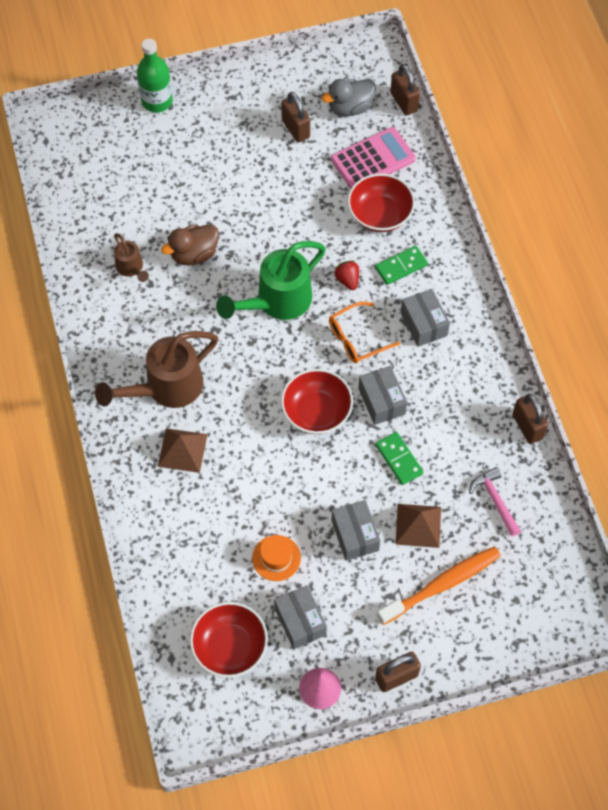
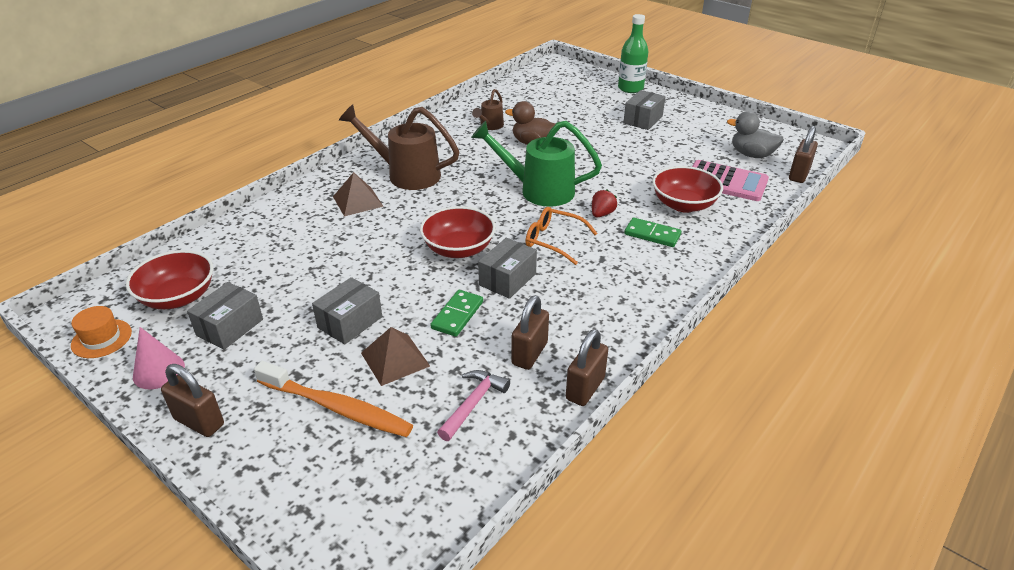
camera: 55 degrees right, 25 degrees down
orange hat [252,535,301,581] -> orange hat moved to [71,306,132,358]
brown padlock [281,92,310,143] -> brown padlock moved to [511,295,549,370]
grey box [400,289,450,347] -> grey box moved to [623,90,666,130]

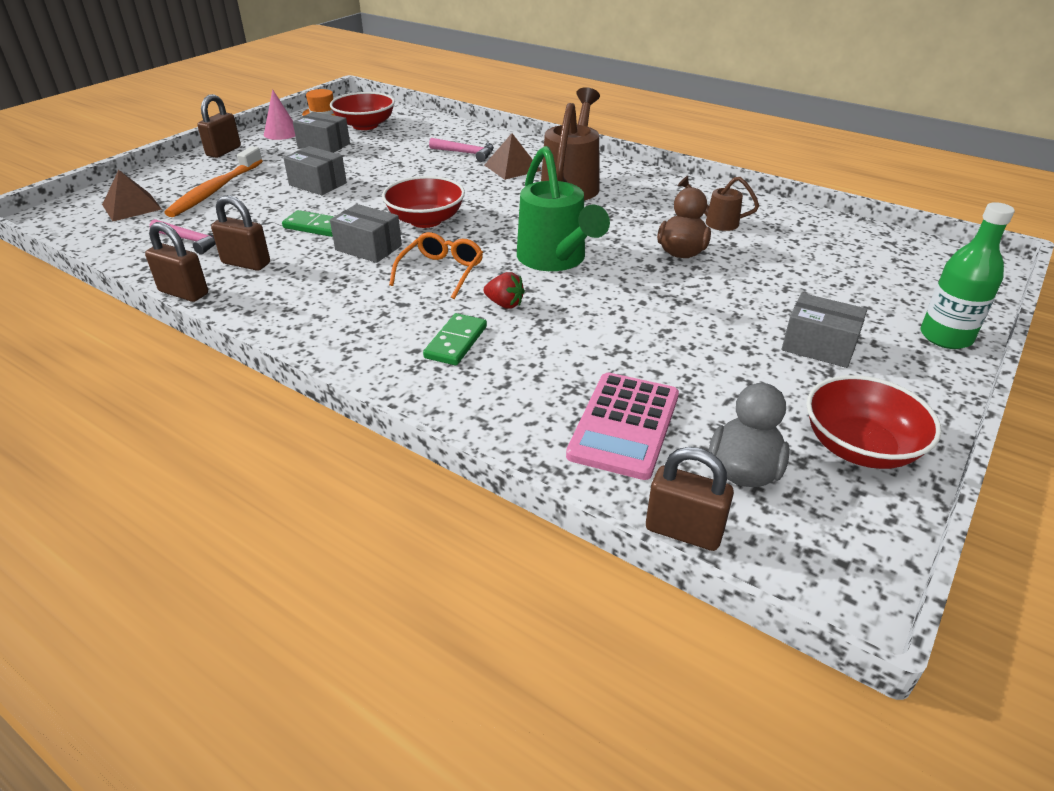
camera: 85 degrees right, 0 degrees up
brown pyramid [361,327,430,386] -> brown pyramid moved to [102,170,162,221]
green watering can [471,121,602,207] -> green watering can turned 150 degrees clockwise [517,146,610,271]
red bowl [652,166,723,213] -> red bowl moved to [806,375,941,469]
none -> pink hammer [429,138,494,162]

